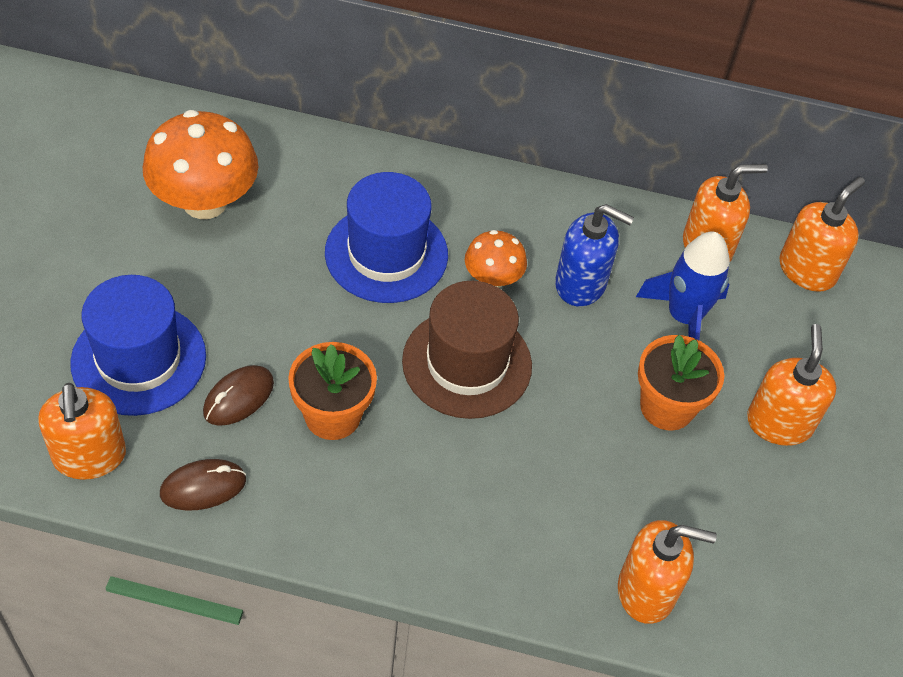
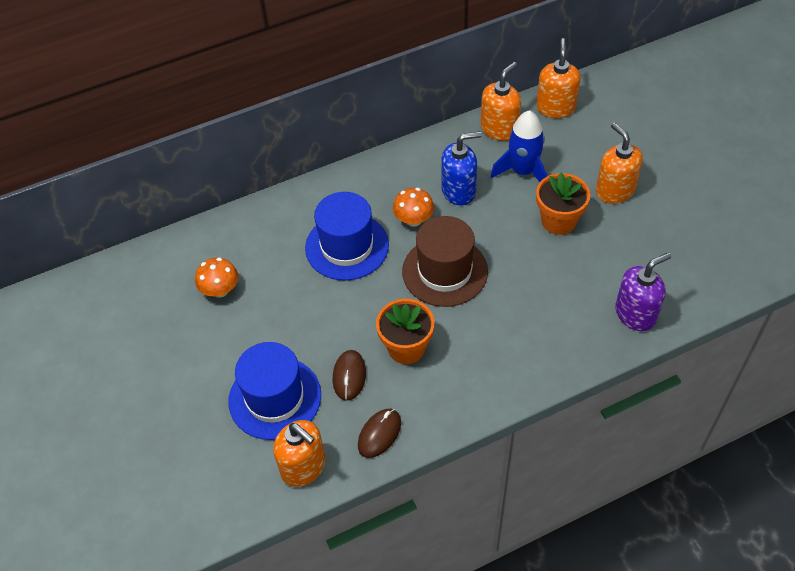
camera: 30 degrees left, 0 degrees up
orange mushroom [143,110,258,219] -> orange mushroom [195,258,238,297], size x0.55
orange soap dispenser [618,520,717,624] -> purple soap dispenser [615,252,671,331]

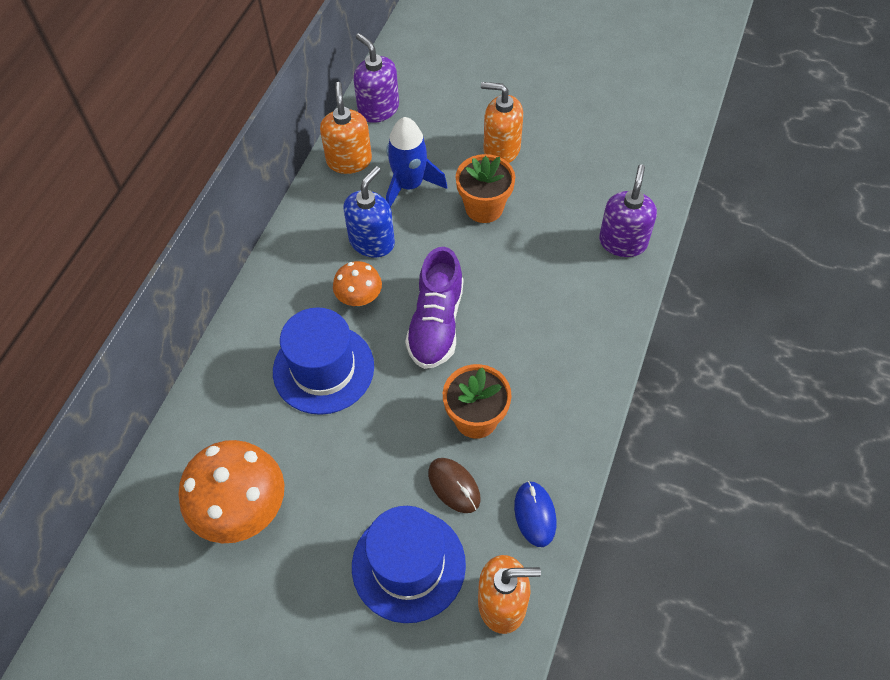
camera: 45 degrees left, 5 degrees up
orange mushroom [195,258,238,297] -> orange mushroom [178,440,284,543], size x1.83
brown mouse [358,409,401,458] -> blue mouse [514,481,556,547]
brown hat [402,216,488,307] -> purple shoe [405,247,463,369]
orange soap dispenser [536,38,581,118] -> purple soap dispenser [353,33,399,123]

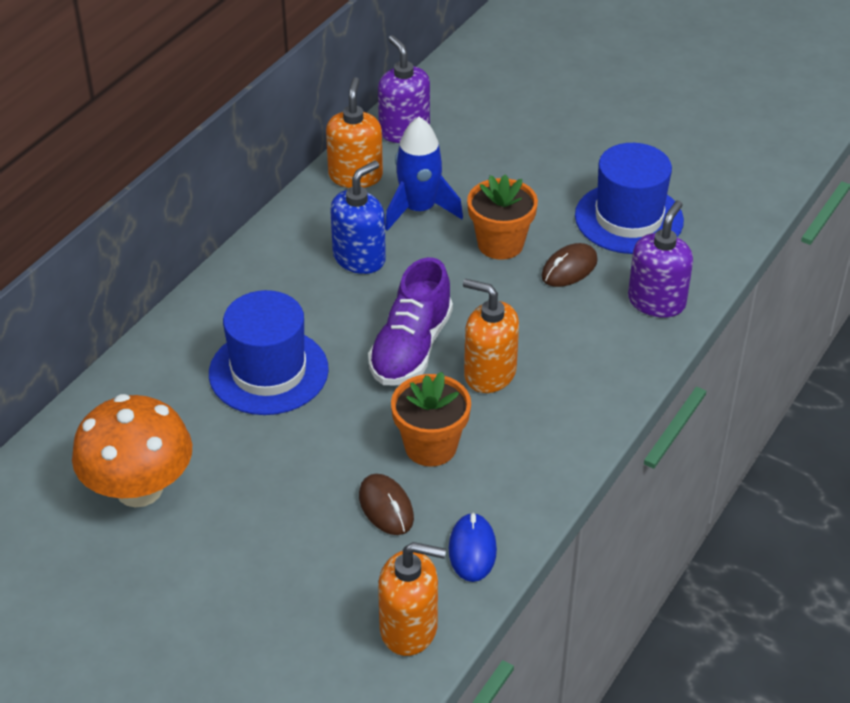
camera: 10 degrees right, 15 degrees down
orange mushroom [333,261,382,306] -> none
blue hat [352,506,466,623] -> blue hat moved to [575,143,684,254]
orange soap dispenser [481,82,523,163] -> orange soap dispenser moved to [463,279,519,393]
none -> brown mouse [541,243,598,287]

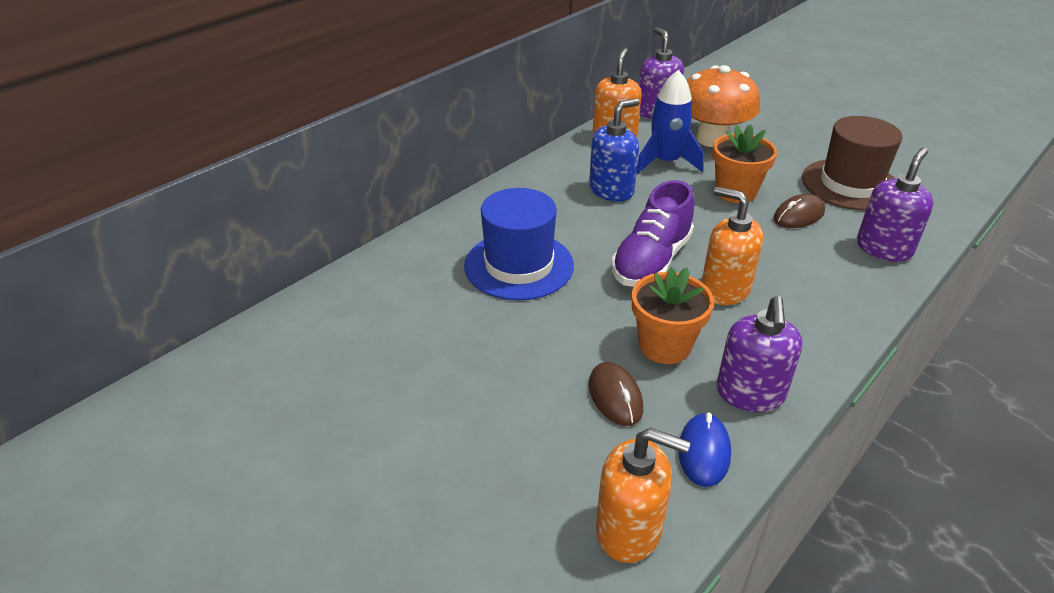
camera: 10 degrees right, 5 degrees down
orange mushroom [72,394,192,507] -> orange mushroom moved to [686,65,760,147]
blue hat [575,143,684,254] -> brown hat [802,116,903,211]
none -> purple soap dispenser [716,296,802,412]

